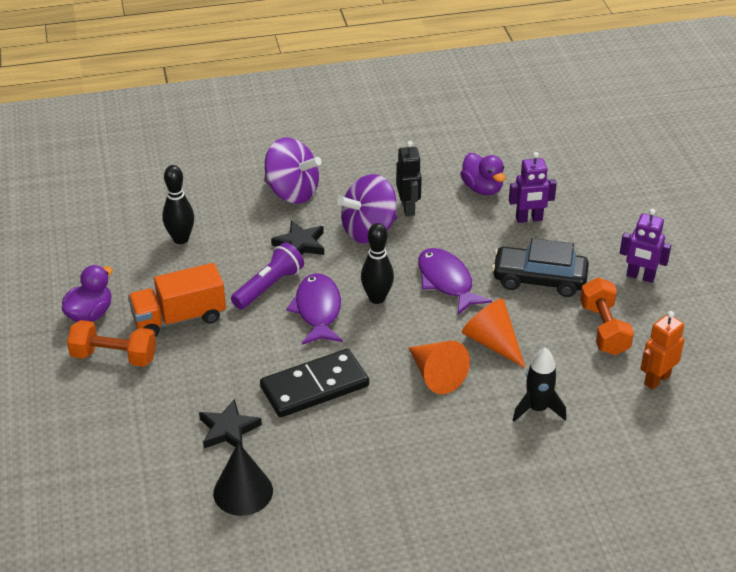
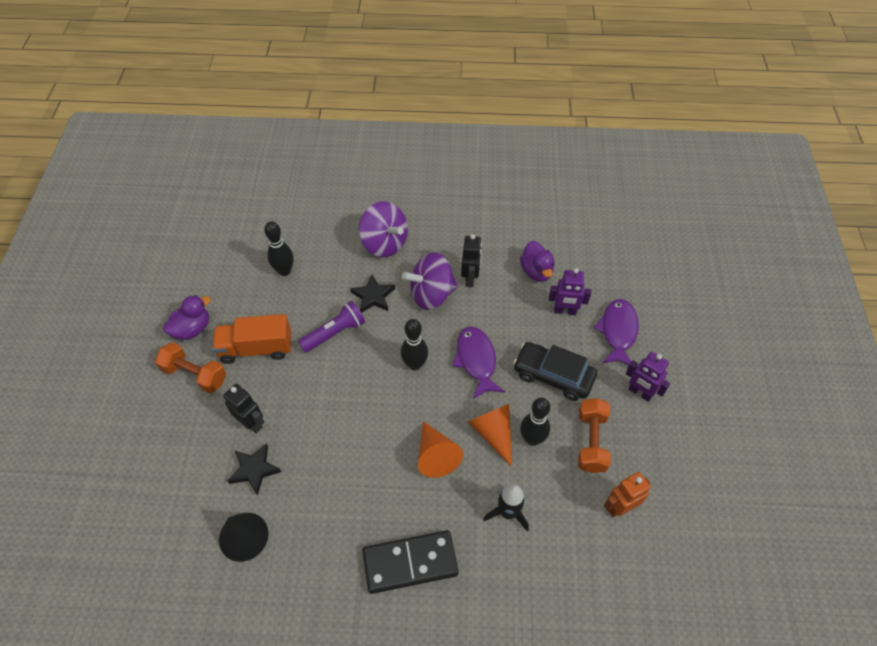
camera: 15 degrees right, 15 degrees up
black domino [260,349,369,417] -> black domino moved to [362,530,458,594]
purple fish [286,273,343,345] -> purple fish moved to [594,299,639,365]
none -> black robot [223,384,264,433]
none -> black bowling pin [520,398,550,446]

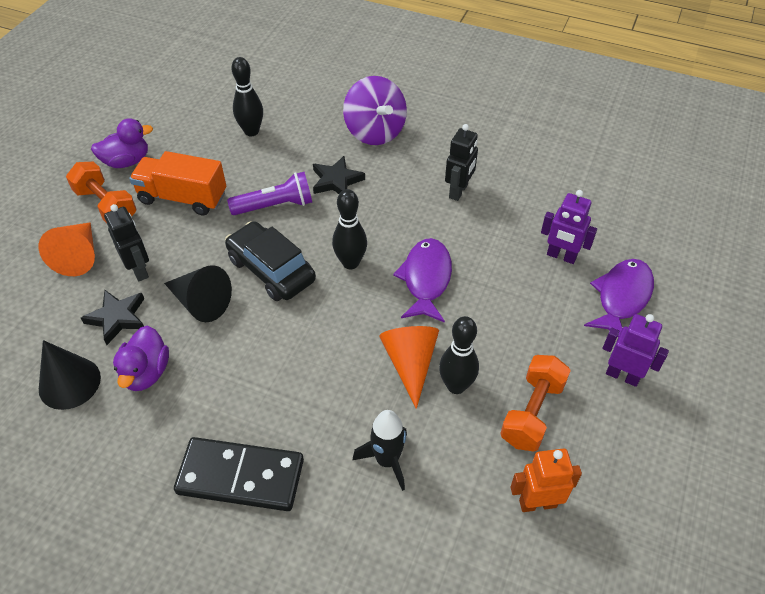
camera: 20 degrees right, 5 degrees down
purple spinning top [402,252,458,310] -> none
orange cone [418,421,463,478] -> orange cone moved to [39,223,95,276]
black car [513,342,597,401] -> black car moved to [225,221,316,301]
purple duck [520,241,555,282] -> purple duck moved to [113,326,169,391]
purple robot [625,352,670,402] -> purple robot turned 150 degrees clockwise [603,314,669,387]
none -> black cone [164,265,232,322]

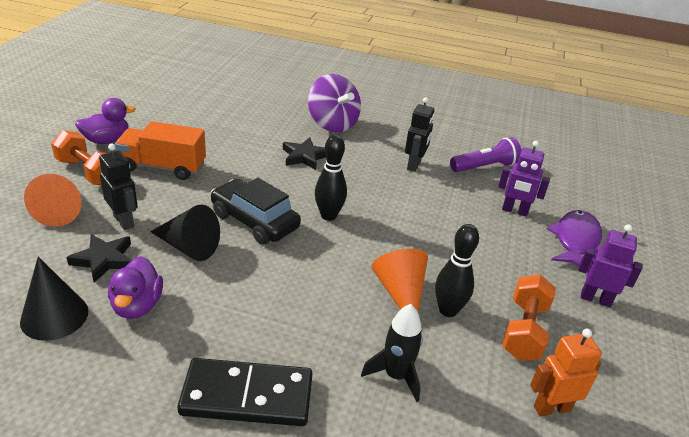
camera: 10 degrees left, 15 degrees down
purple flashlight [227,172,312,215] -> purple flashlight moved to [450,137,521,172]
black bowling pin [231,57,263,136] -> none
purple fish [393,238,452,323] -> none

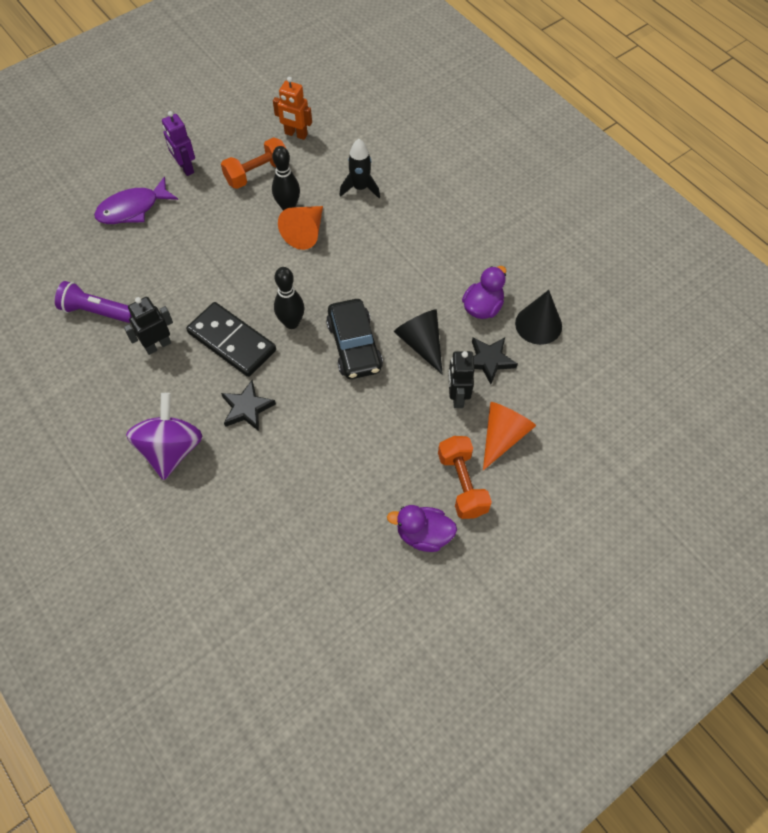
camera: 140 degrees left, 25 degrees up
orange truck [115,121,206,180] -> none
black domino [177,358,312,426] -> black domino moved to [186,302,276,377]
purple robot [498,141,550,217] -> none

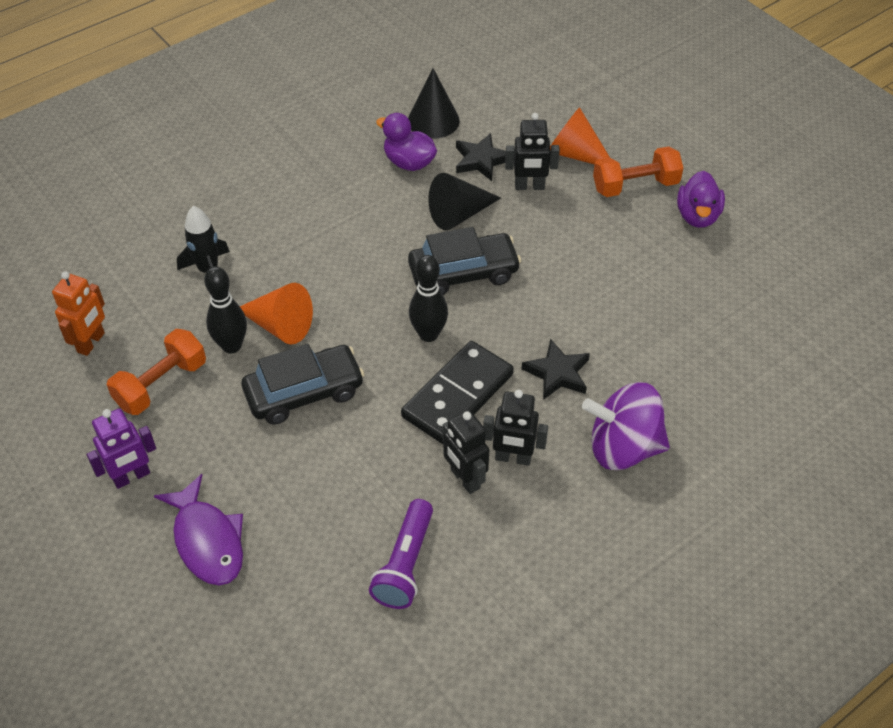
camera: 90 degrees left, 10 degrees down
orange dumbbell [221,137,286,189] -> orange dumbbell turned 75 degrees clockwise [107,329,206,415]
none -> black car [242,344,364,424]
none -> black robot [483,390,548,466]

